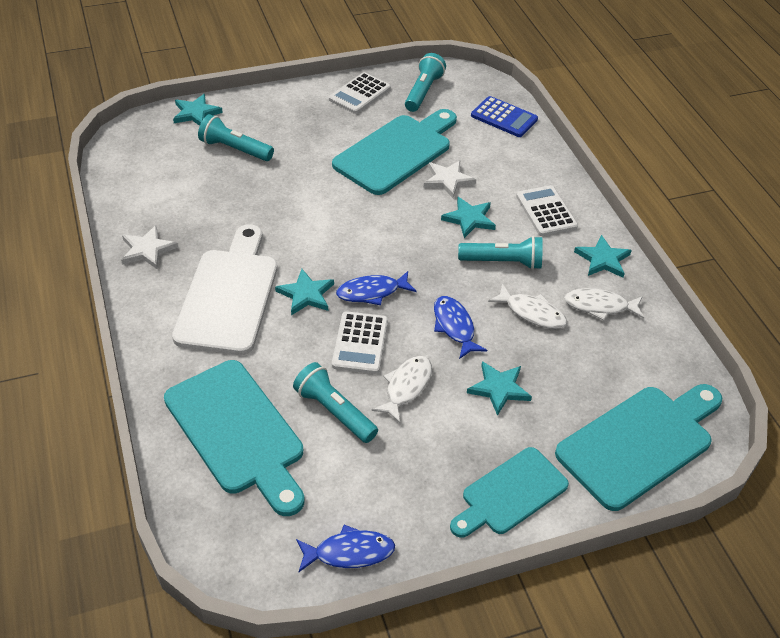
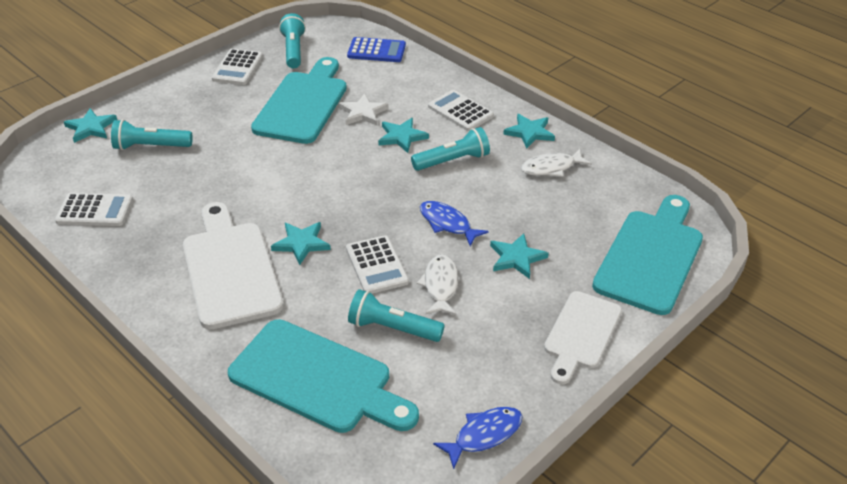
camera: 25 degrees left, 5 degrees down
white star [121,226,178,269] -> none
blue fish [336,271,416,305] -> none
turquoise cutting board [450,447,569,538] -> white cutting board [544,291,622,384]
white fish [488,284,567,329] -> none
none -> white calculator [55,193,133,226]

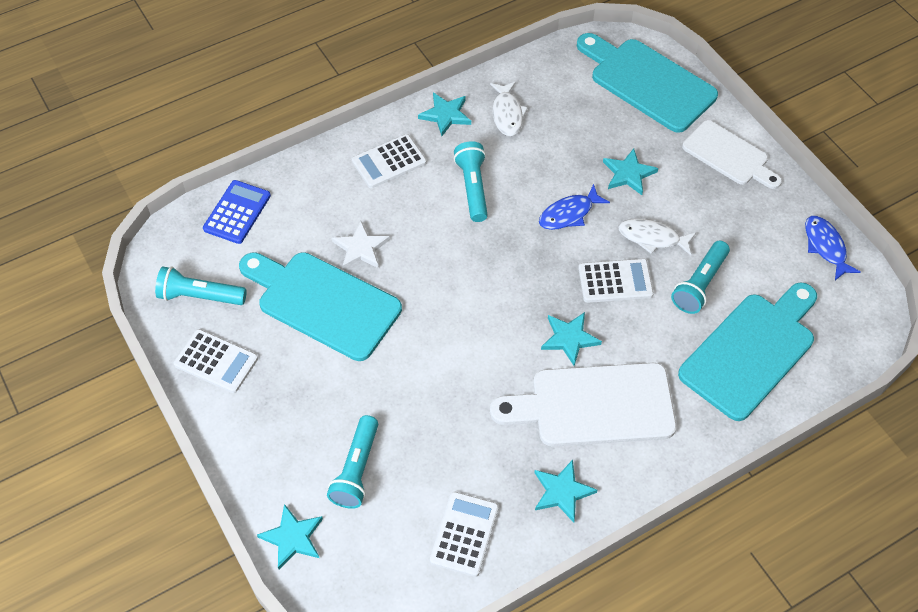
camera: 75 degrees left, 15 degrees up
turquoise star [378,118,429,153] -> turquoise star moved to [534,460,597,523]

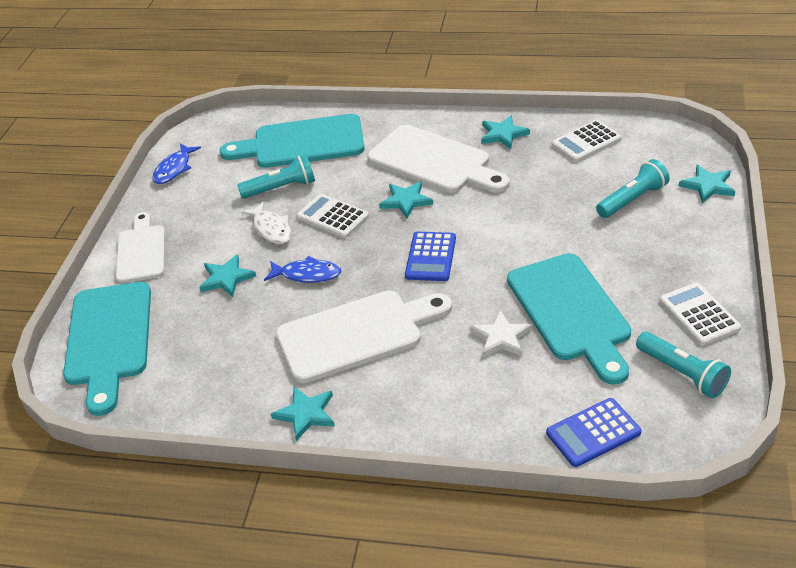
camera: 135 degrees left, 15 degrees down
white calculator [352,134,427,188] -> none
turquoise flashlight [454,141,488,222] -> white cutting board [276,290,452,383]
white fish [490,82,528,136] -> none
none -> blue calculator [405,232,456,281]

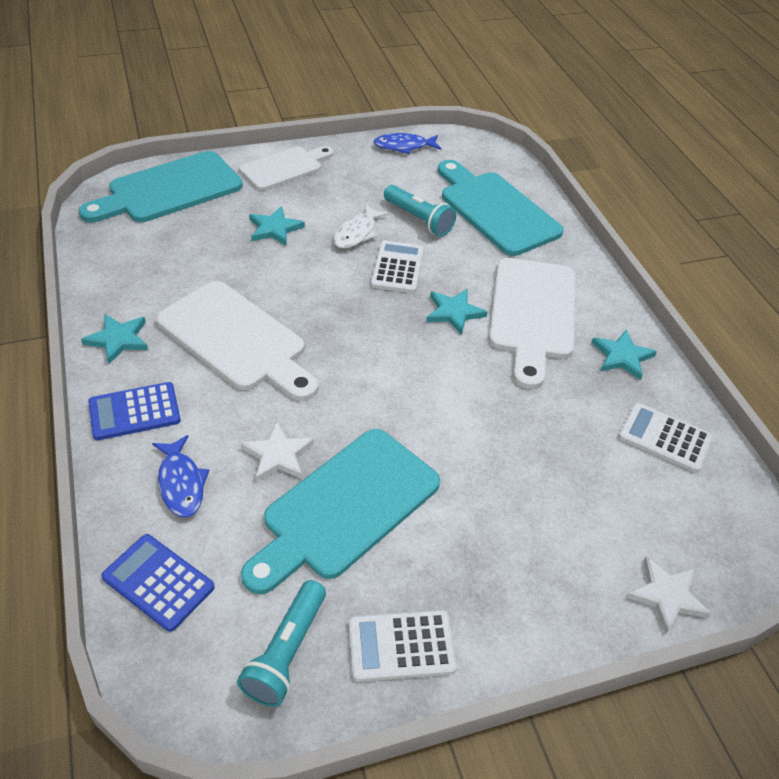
camera: 55 degrees right, 5 degrees up
blue fish [264,256,341,283] -> blue fish moved to [152,435,209,517]
blue calculator [405,232,456,281] -> blue calculator moved to [88,382,181,440]
turquoise flashlight [596,159,670,218] -> none
white calculator [659,282,741,346] -> white calculator turned 135 degrees counterclockwise [349,610,457,682]
turquoise star [679,165,735,203] -> white star [626,556,711,634]

